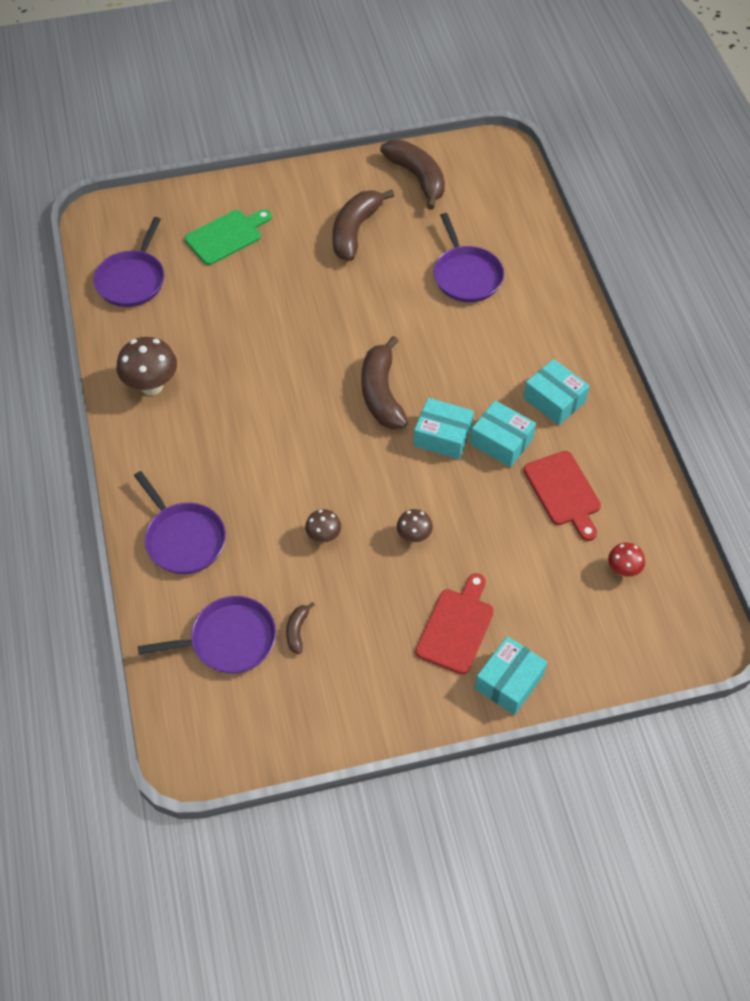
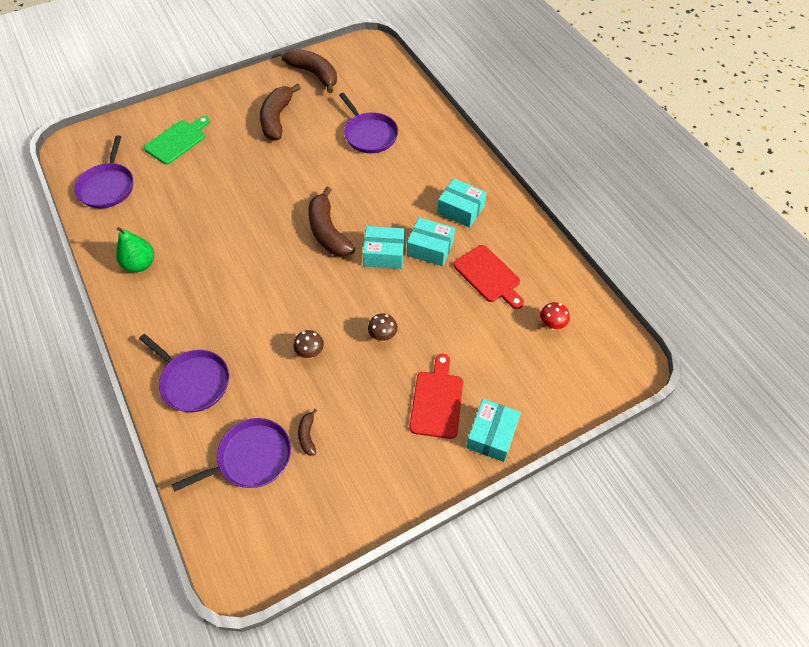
camera: 15 degrees left, 0 degrees up
brown mushroom [117,337,177,395] -> green pear [116,227,154,272]

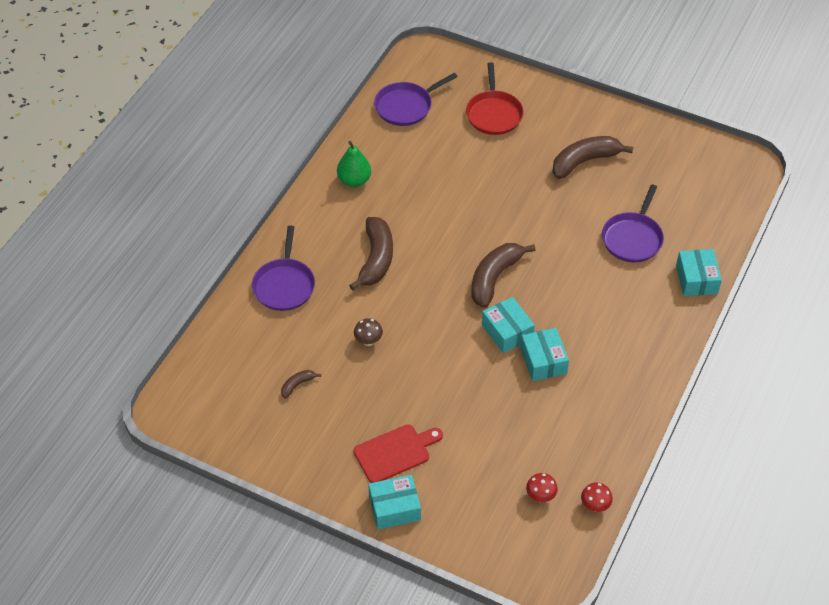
camera: 55 degrees right, 5 degrees down
green cutting board [144,116,210,164] -> red pan [466,62,523,135]
purple pan [172,418,291,492] -> none
brown banana [282,48,337,93] -> brown banana moved to [349,217,393,290]
brown mushroom [368,314,398,341] -> none
turquoise box [437,179,487,228] -> turquoise box moved to [676,249,722,296]
red cutting board [453,245,524,309] -> none
none -> red mushroom [581,482,613,512]

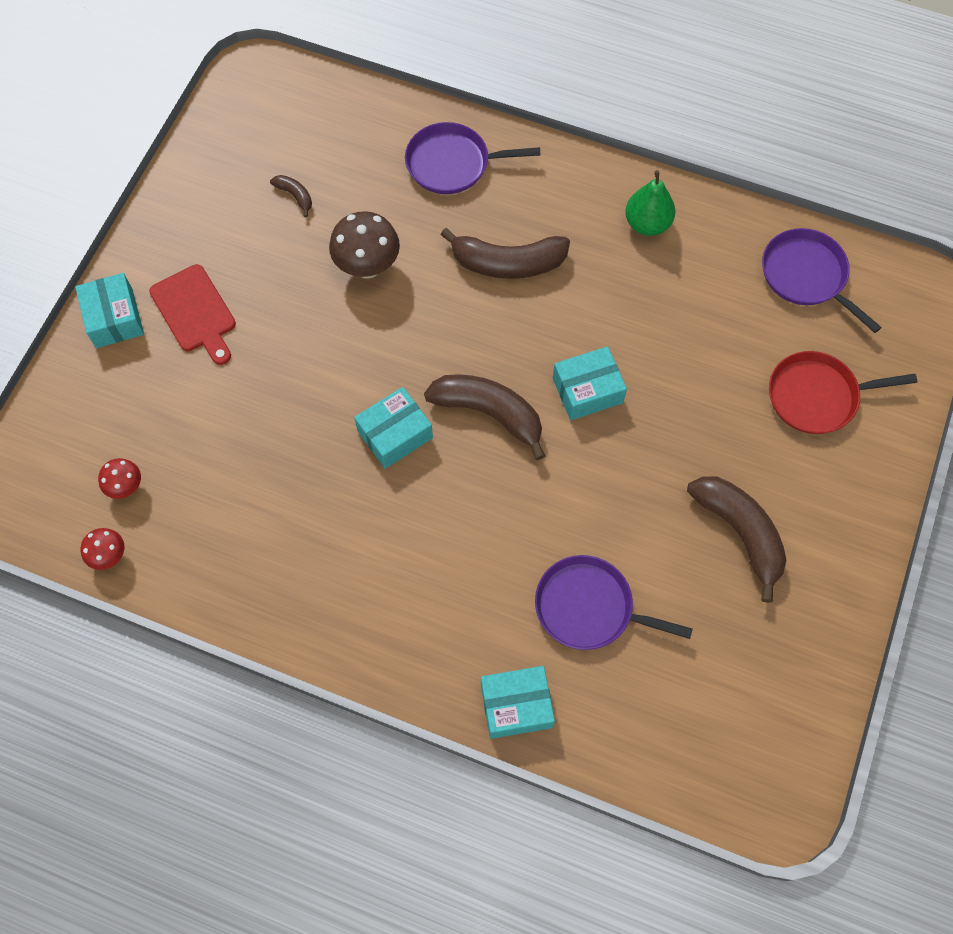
camera: 85 degrees right, 15 degrees up
brown mushroom [354,318,383,346] -> brown mushroom [329,211,400,279], size x1.79
turquoise box [520,328,569,381] -> turquoise box moved to [553,346,627,420]

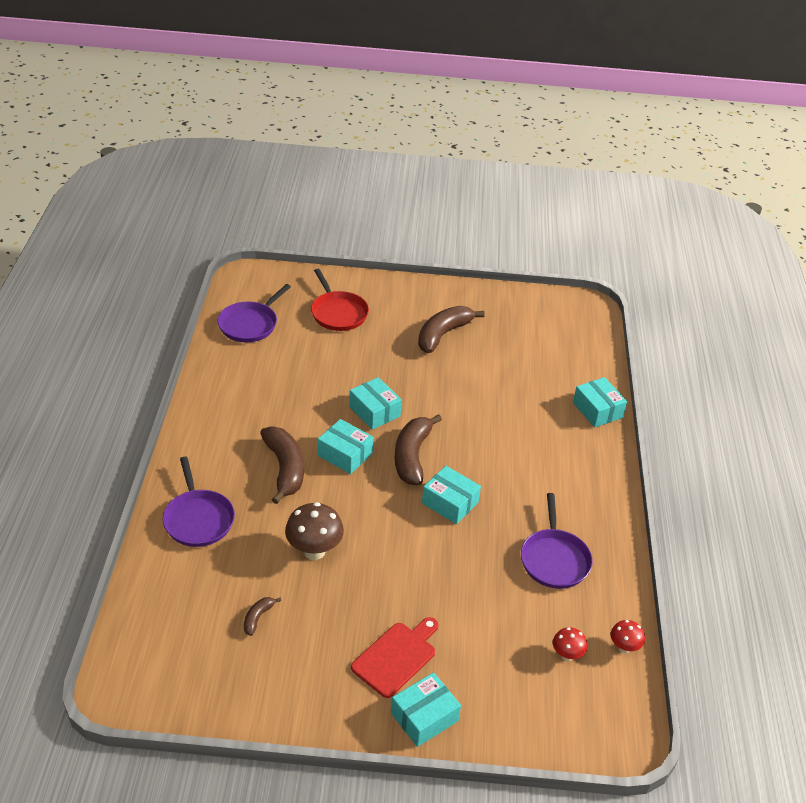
camera: 110 degrees left, 25 degrees down
purple pan [535,555,693,650] -> purple pan moved to [521,493,593,589]
green pear [625,170,675,236] -> none
none -> turquoise box [318,419,373,474]

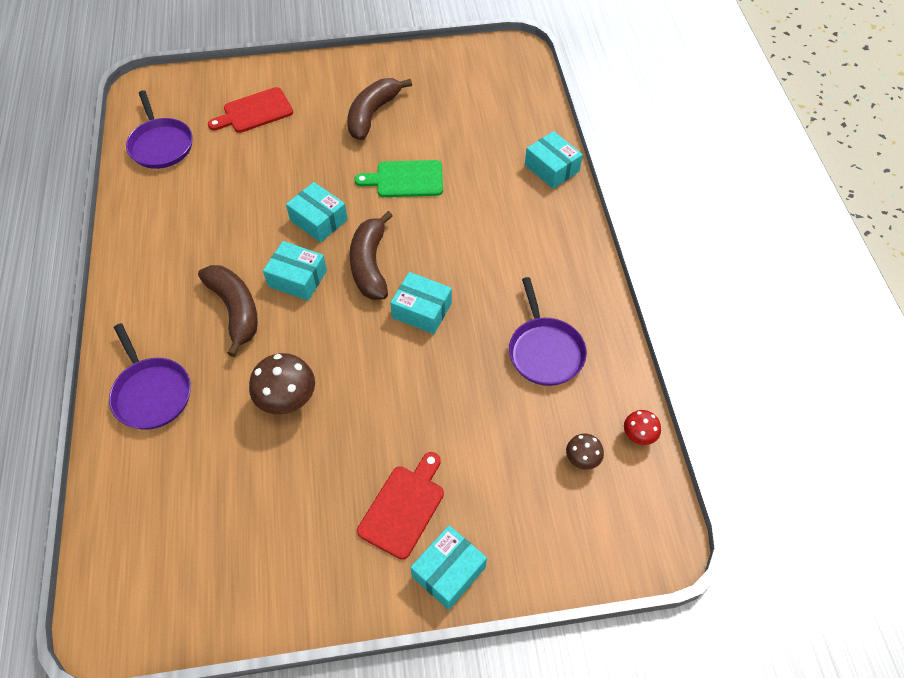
camera: 10 degrees left, 15 degrees up
purple pan [217,284,291,342] -> purple pan turned 45 degrees counterclockwise [126,90,193,169]
brown banana [244,597,281,636] -> none
red pan [311,269,369,331] -> red cutting board [208,87,293,133]
red mushroom [553,627,587,661] -> brown mushroom [566,433,604,470]
none -> green cutting board [355,160,443,197]

